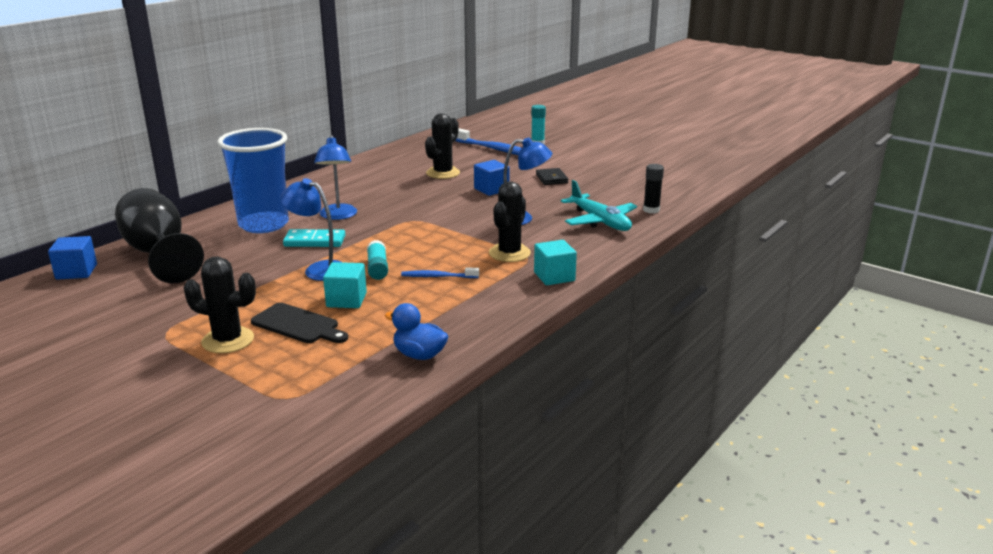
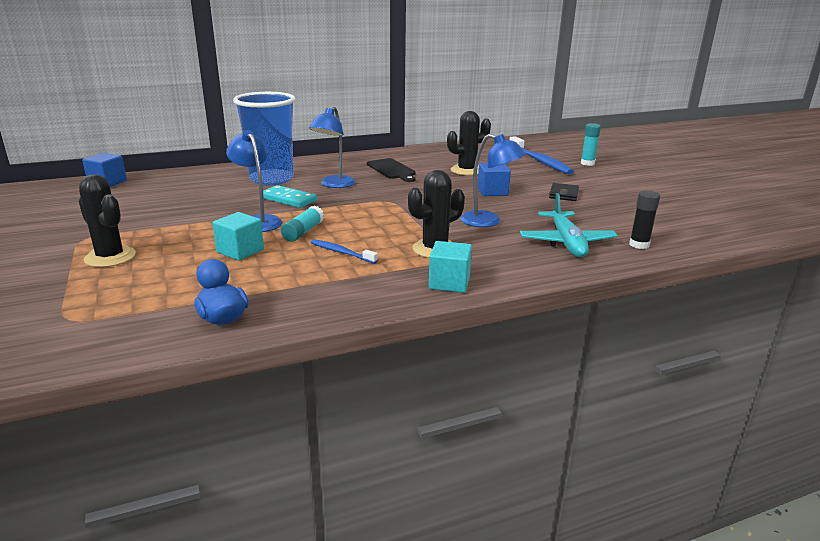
camera: 30 degrees right, 0 degrees up
black goblet [115,188,204,283] -> none
black cutting board [251,303,348,343] -> black cutting board moved to [367,158,416,182]

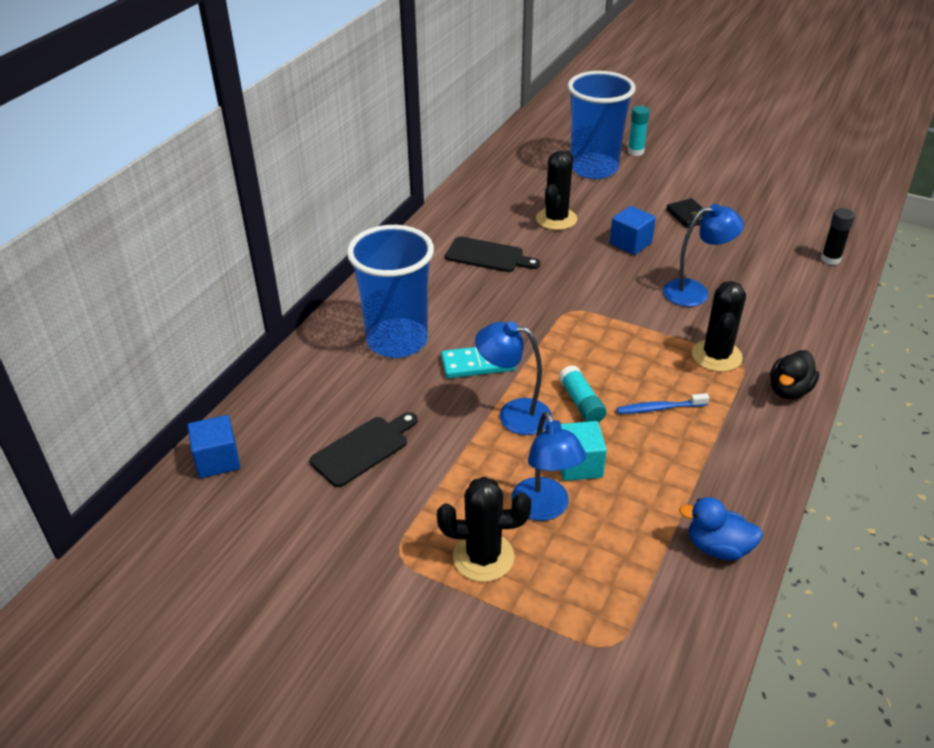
camera: 40 degrees left, 15 degrees up
blue lamp [309,107,356,188] -> blue lamp moved to [512,412,586,521]
turquoise cube [429,241,472,293] -> black duck [770,350,819,399]
blue toothbrush [509,136,574,175] -> blue cup [568,71,636,179]
turquoise plane [520,193,618,257] -> none
none -> black cutting board [310,412,418,487]

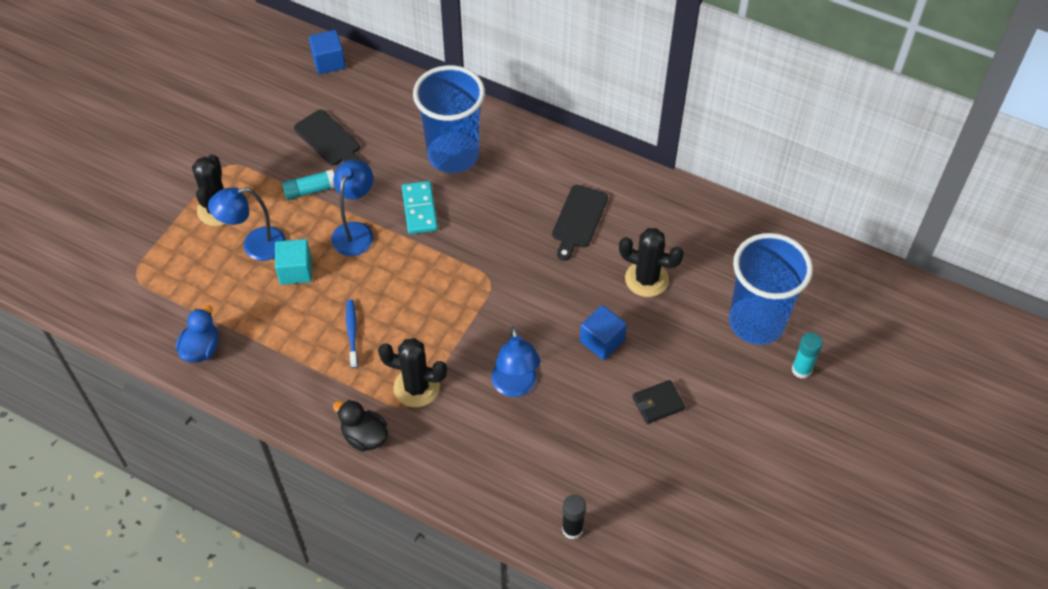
camera: 90 degrees right, 15 degrees up
turquoise glue stick [559,365,606,422] -> turquoise glue stick moved to [282,169,335,200]

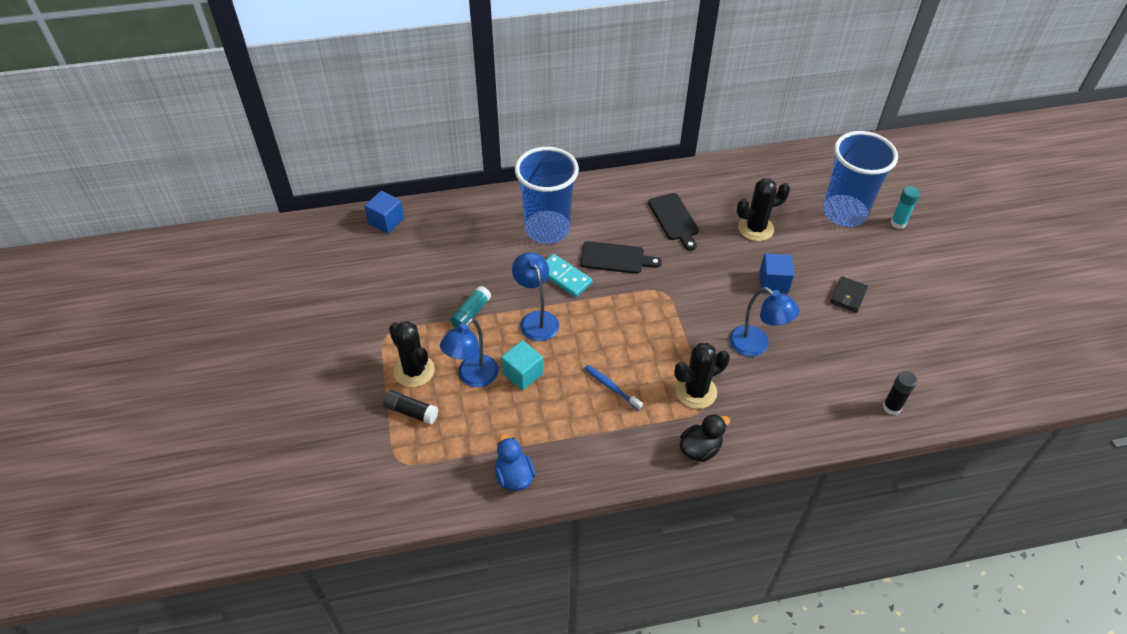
camera: 40 degrees left, 5 degrees down
black cutting board [294,110,362,165] -> black cutting board moved to [580,241,662,274]
black duck [333,400,388,452] -> black duck turned 150 degrees clockwise [680,414,730,462]
none -> black glue stick [383,390,438,425]

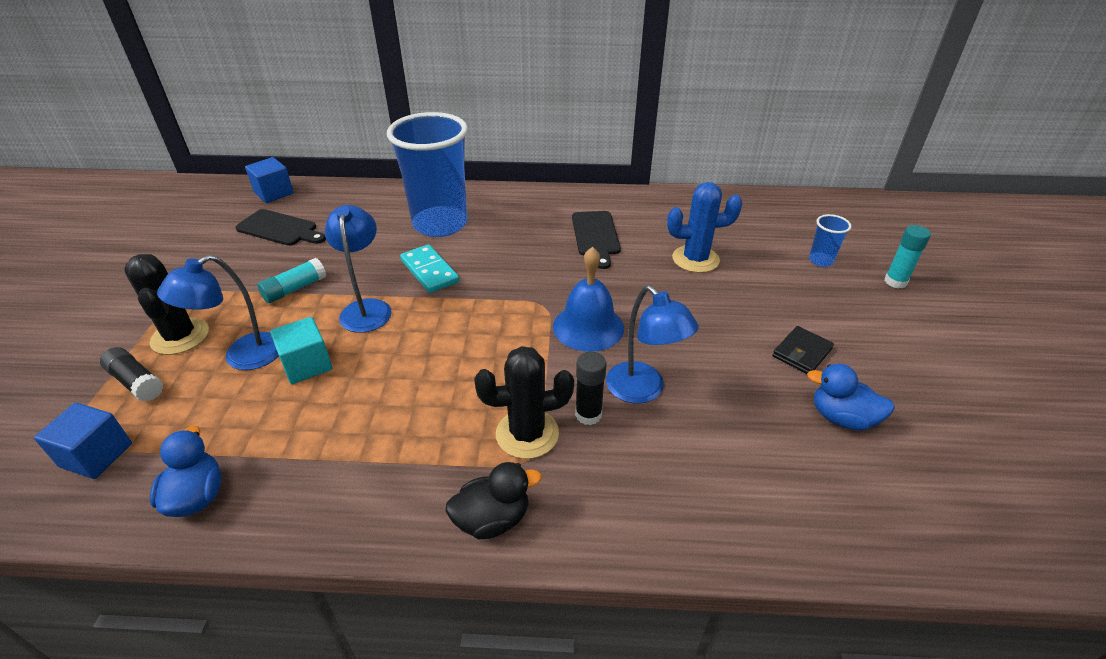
camera: 15 degrees right, 10 degrees down
black cutting board [580,241,662,274] -> black cutting board moved to [235,209,326,246]
blue toothbrush [584,365,643,410] -> none
black cactus [737,178,790,241] -> blue cactus [667,182,743,273]
blue cube [759,253,794,293] -> blue cube moved to [34,403,132,479]
blue cup [823,131,898,227] -> blue cup [809,214,851,267], size x0.41
black glue stick [883,371,917,415] -> black glue stick moved to [575,352,607,425]
none -> blue bell [553,247,624,352]
none -> blue duck [807,364,895,430]

